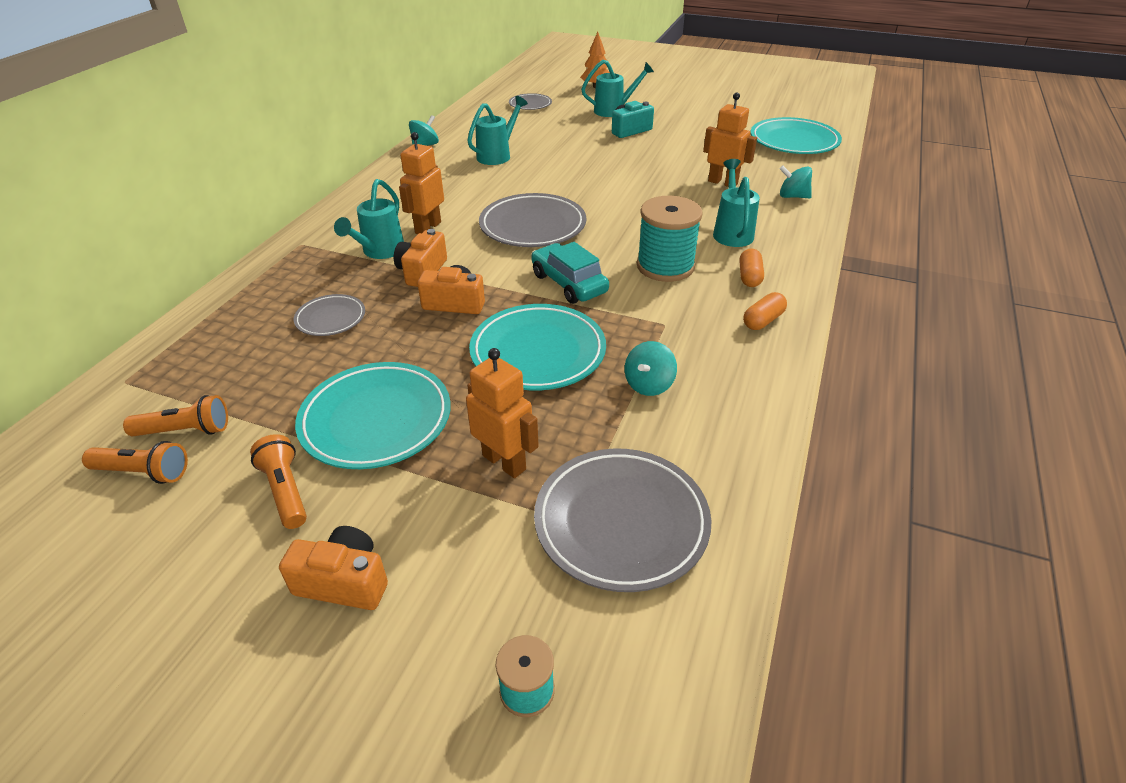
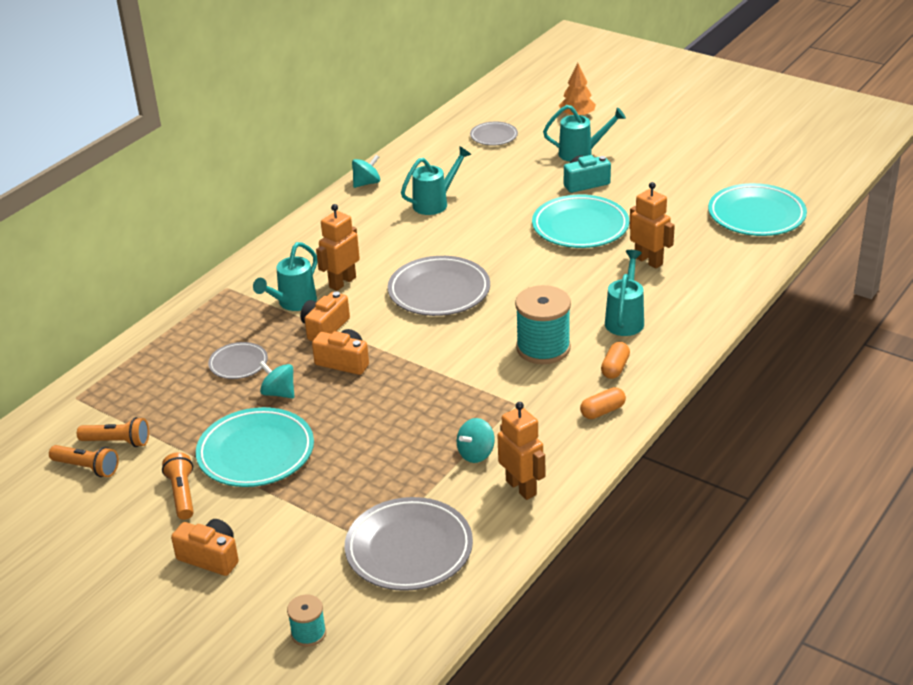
camera: 15 degrees right, 5 degrees down
orange robot [466,348,539,478] -> orange robot moved to [497,402,545,500]
turquoise plate [469,304,606,390] -> turquoise plate moved to [532,195,629,248]
turquoise car [531,242,609,304] -> none
turquoise spinning top [780,166,812,198] -> turquoise spinning top moved to [259,361,294,399]

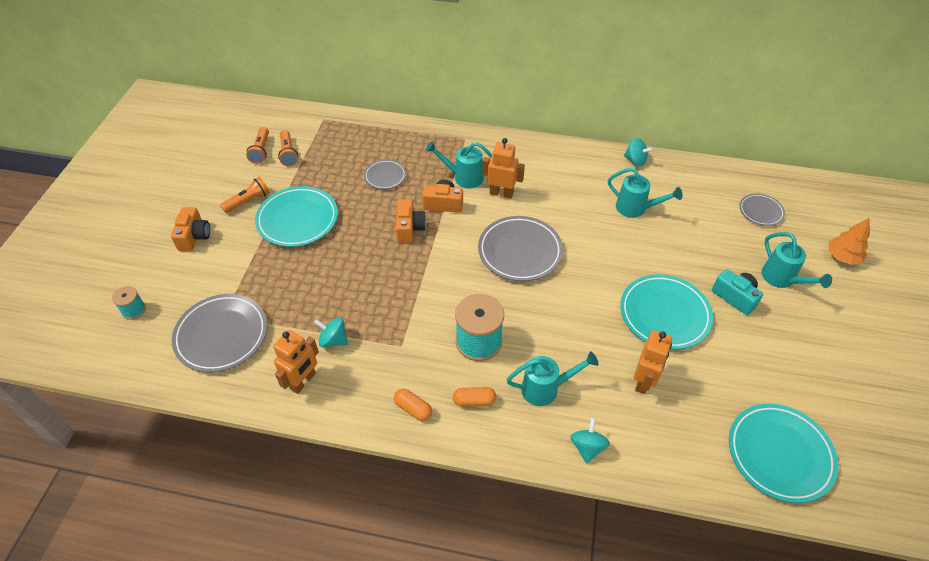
camera: 65 degrees right, 15 degrees up
turquoise spinning top [259,361,294,399] -> turquoise spinning top moved to [570,418,610,464]

